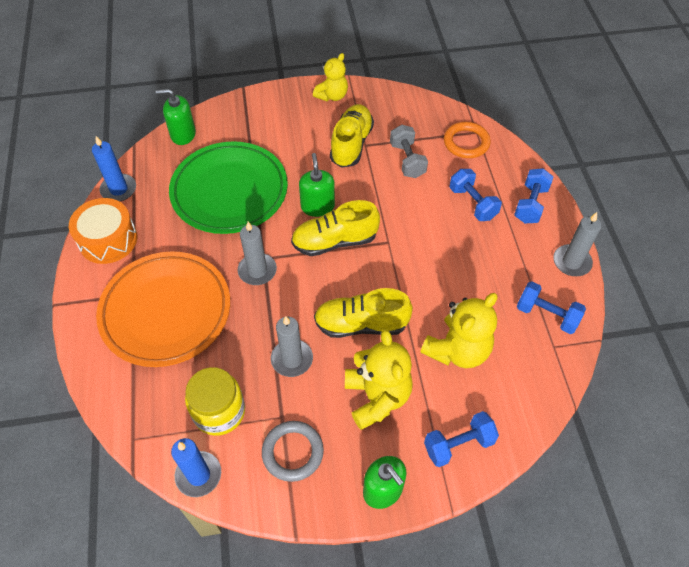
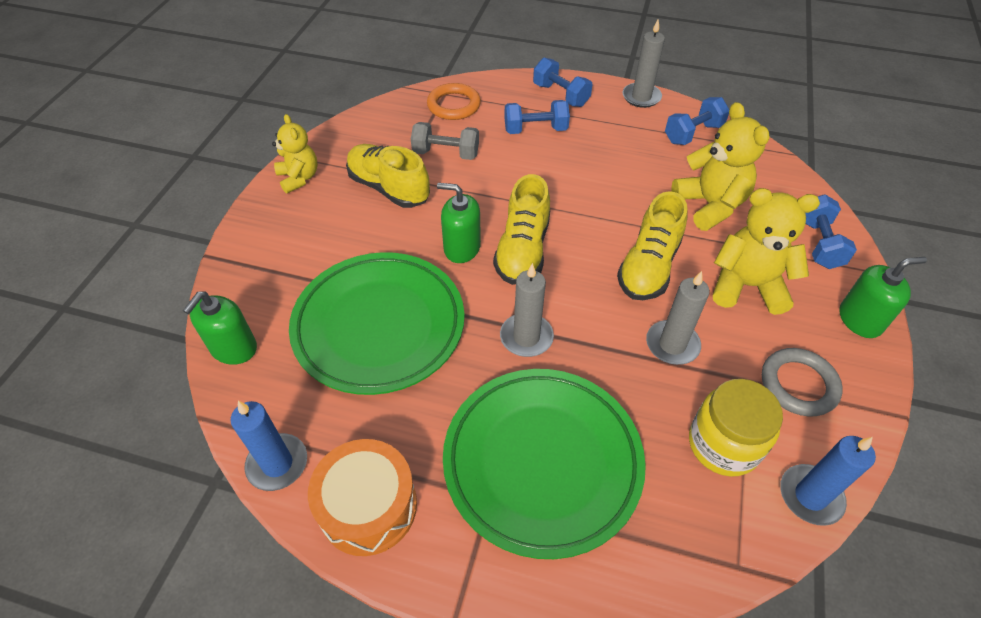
camera: 65 degrees left, 5 degrees down
orange plate [96,251,230,367] -> green plate [443,369,646,559]

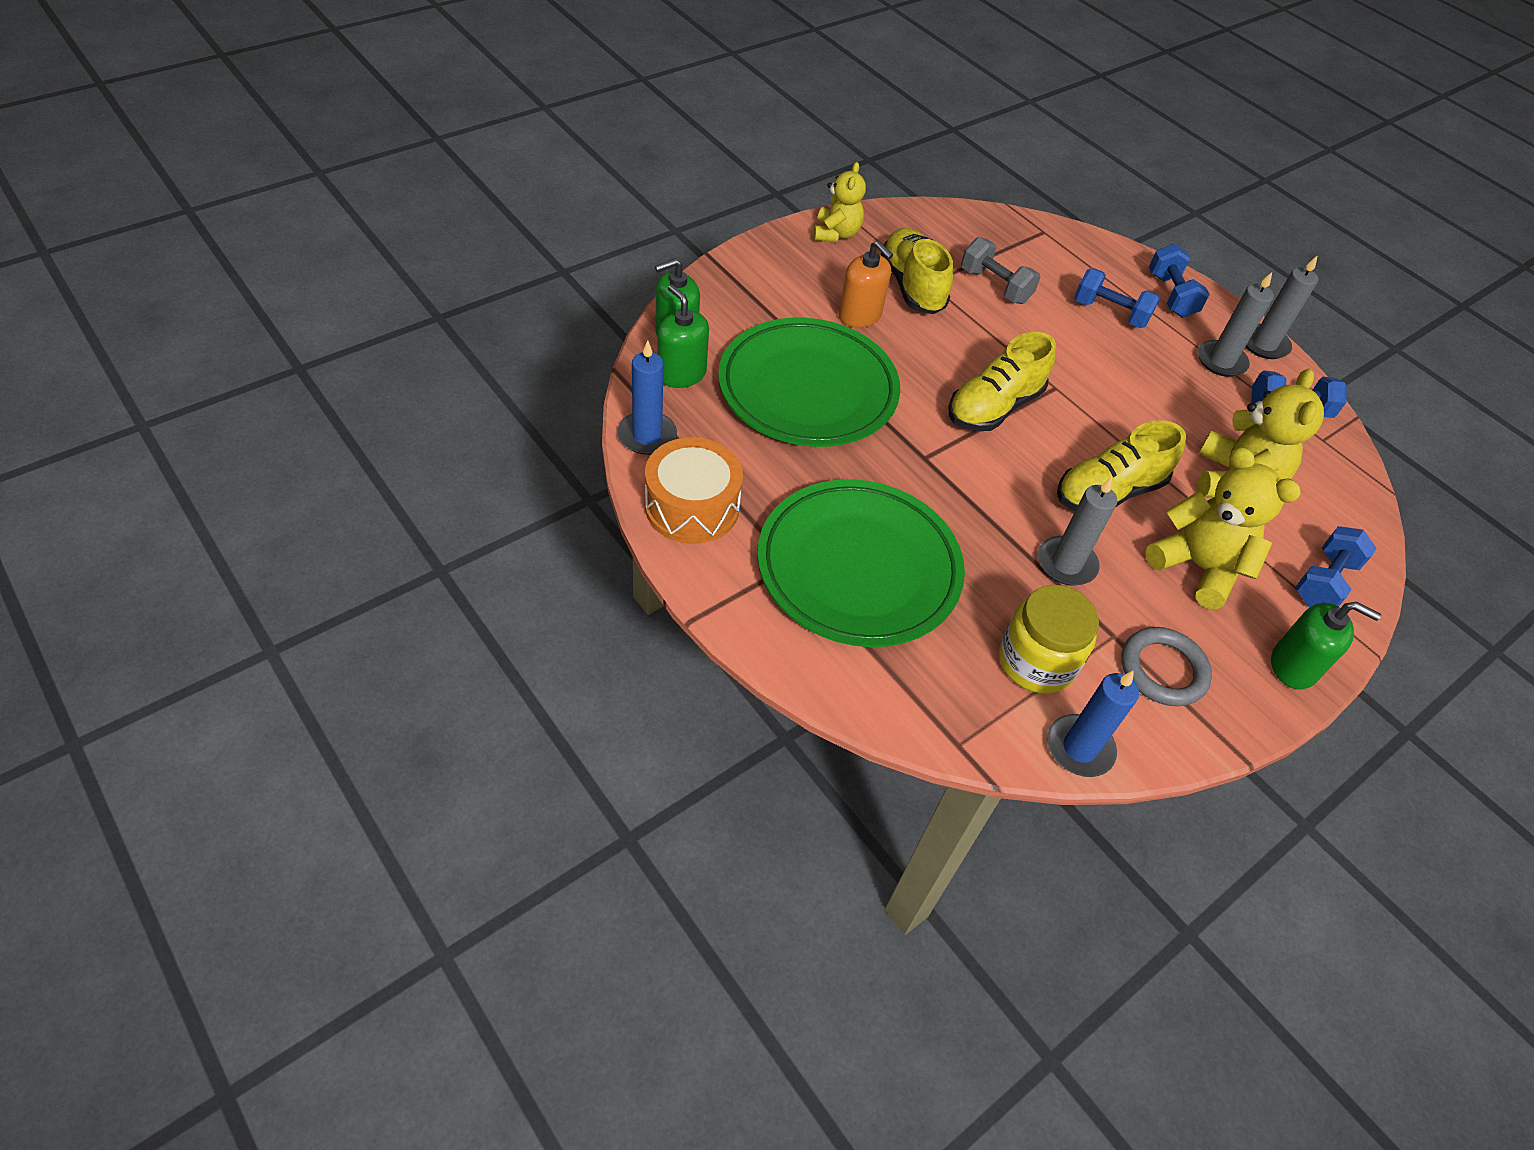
camera: 30 degrees right, 0 degrees up
orange ring [427,83,481,120] -> none
green soap dispenser [437,183,481,263] -> green soap dispenser moved to [657,284,709,388]
grey candle [500,263,554,357] -> grey candle moved to [1198,272,1274,377]
none -> orange soap dispenser [839,241,893,328]

